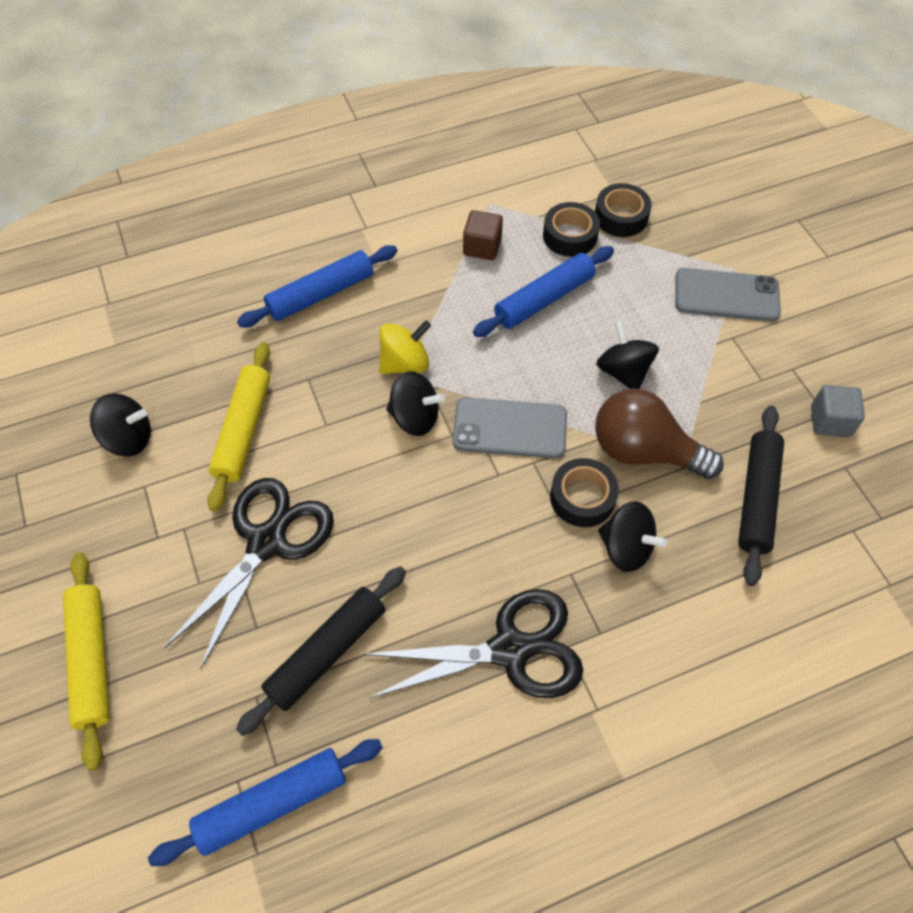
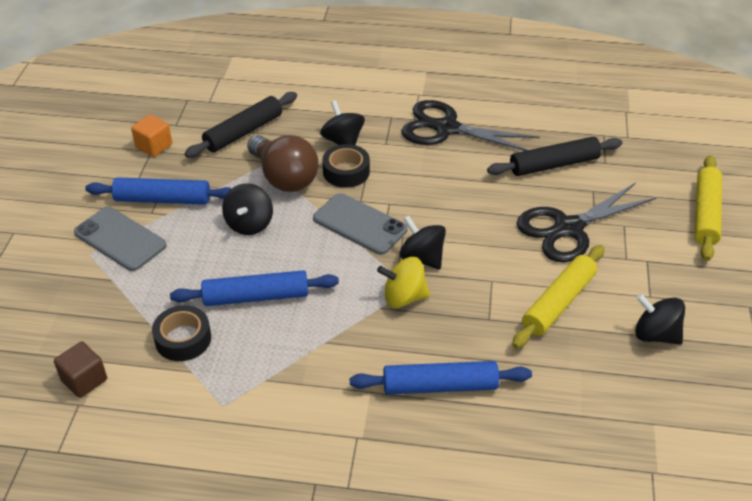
camera: 150 degrees left, 15 degrees down
blue rolling pin [148,739,383,866] -> blue rolling pin moved to [85,177,232,205]
brown cube [463,210,503,260] -> brown cube moved to [54,342,107,398]
black tape [595,183,652,237] -> none
grey cube [811,385,865,438] -> orange cube [131,115,172,157]

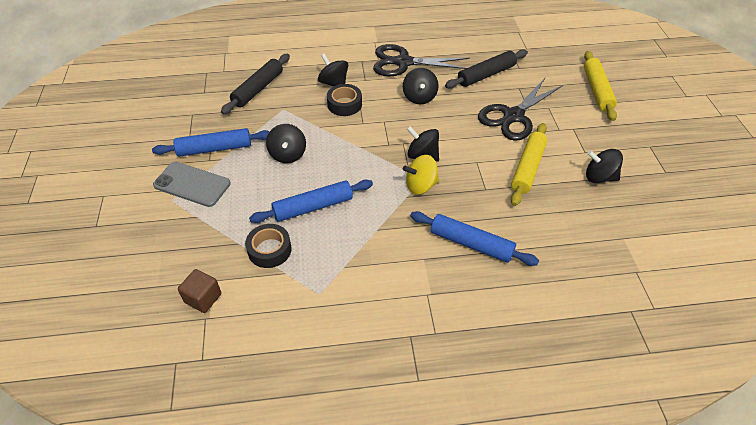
camera: 15 degrees left, 5 degrees up
orange cube [131,115,172,157] -> none
brown light bulb [247,135,318,192] -> none
grey phone [313,193,407,255] -> none
blue rolling pin [350,361,532,394] -> blue rolling pin turned 45 degrees clockwise [410,211,539,266]
none -> black spinning top [403,68,439,104]

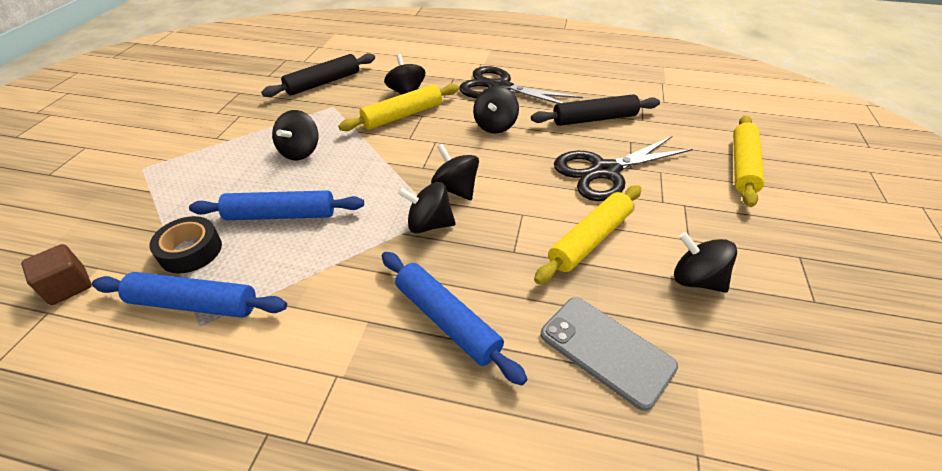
camera: 20 degrees right, 5 degrees down
blue rolling pin [152,128,270,157] -> blue rolling pin moved to [92,272,287,318]
grey phone [153,162,231,207] -> grey phone moved to [541,297,678,411]
black tape [327,84,362,116] -> yellow rolling pin [338,84,459,131]
yellow spinning top [403,155,439,195] -> black spinning top [397,182,456,234]

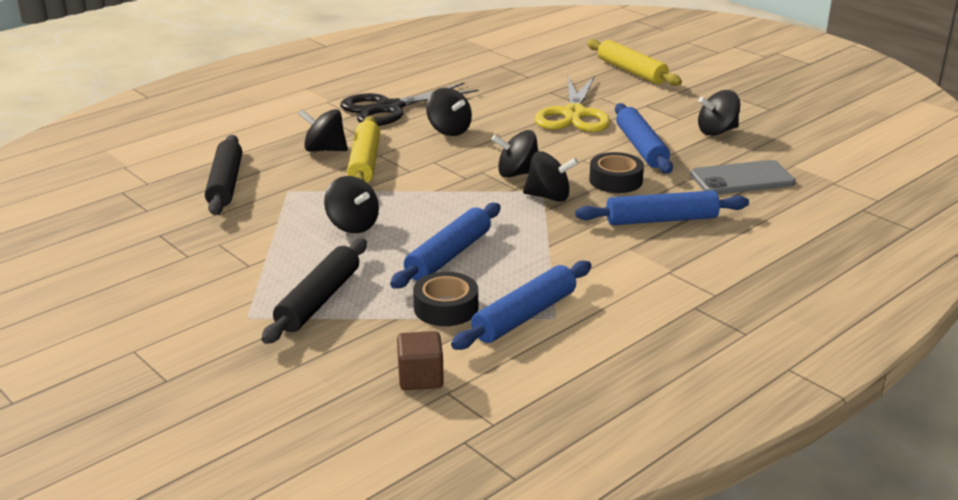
camera: 55 degrees left, 15 degrees down
black spinning top [397,182,456,234] -> black spinning top turned 120 degrees counterclockwise [523,151,578,202]
black rolling pin [531,94,660,126] -> black rolling pin moved to [262,238,367,344]
yellow rolling pin [534,185,641,284] -> blue rolling pin [615,103,673,174]
black scissors [554,136,693,201] -> yellow scissors [535,75,611,132]
none -> black tape [589,152,644,193]

